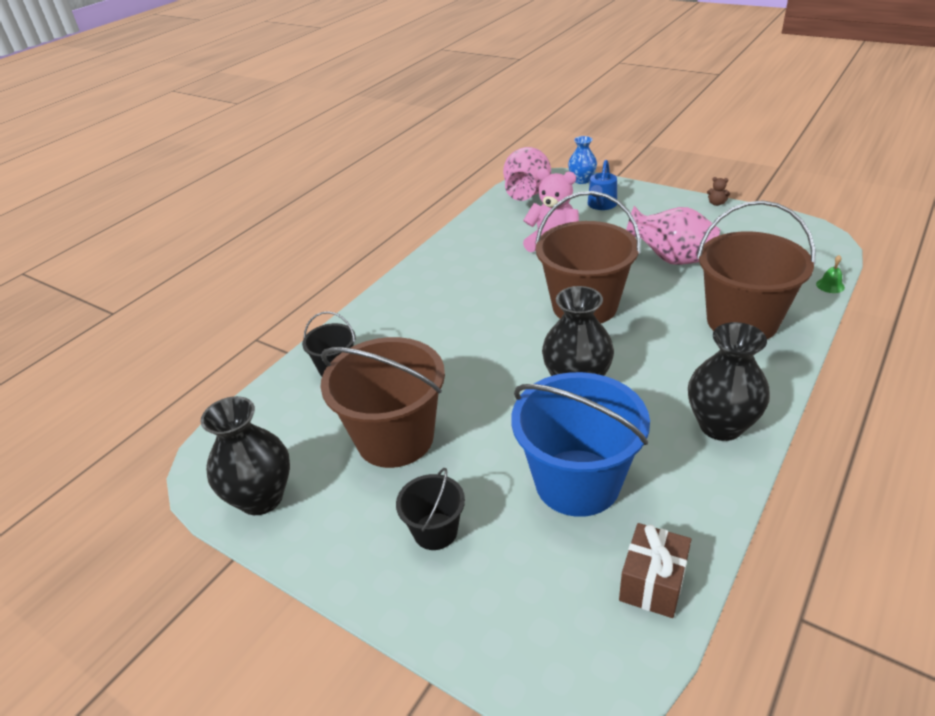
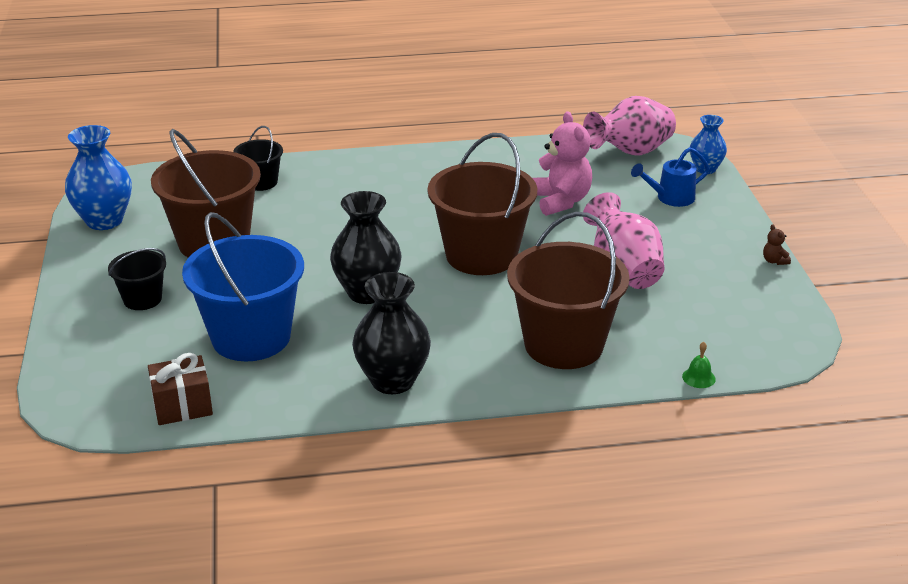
camera: 45 degrees right, 5 degrees down
black vase [200,396,290,515] -> blue vase [65,125,132,230]

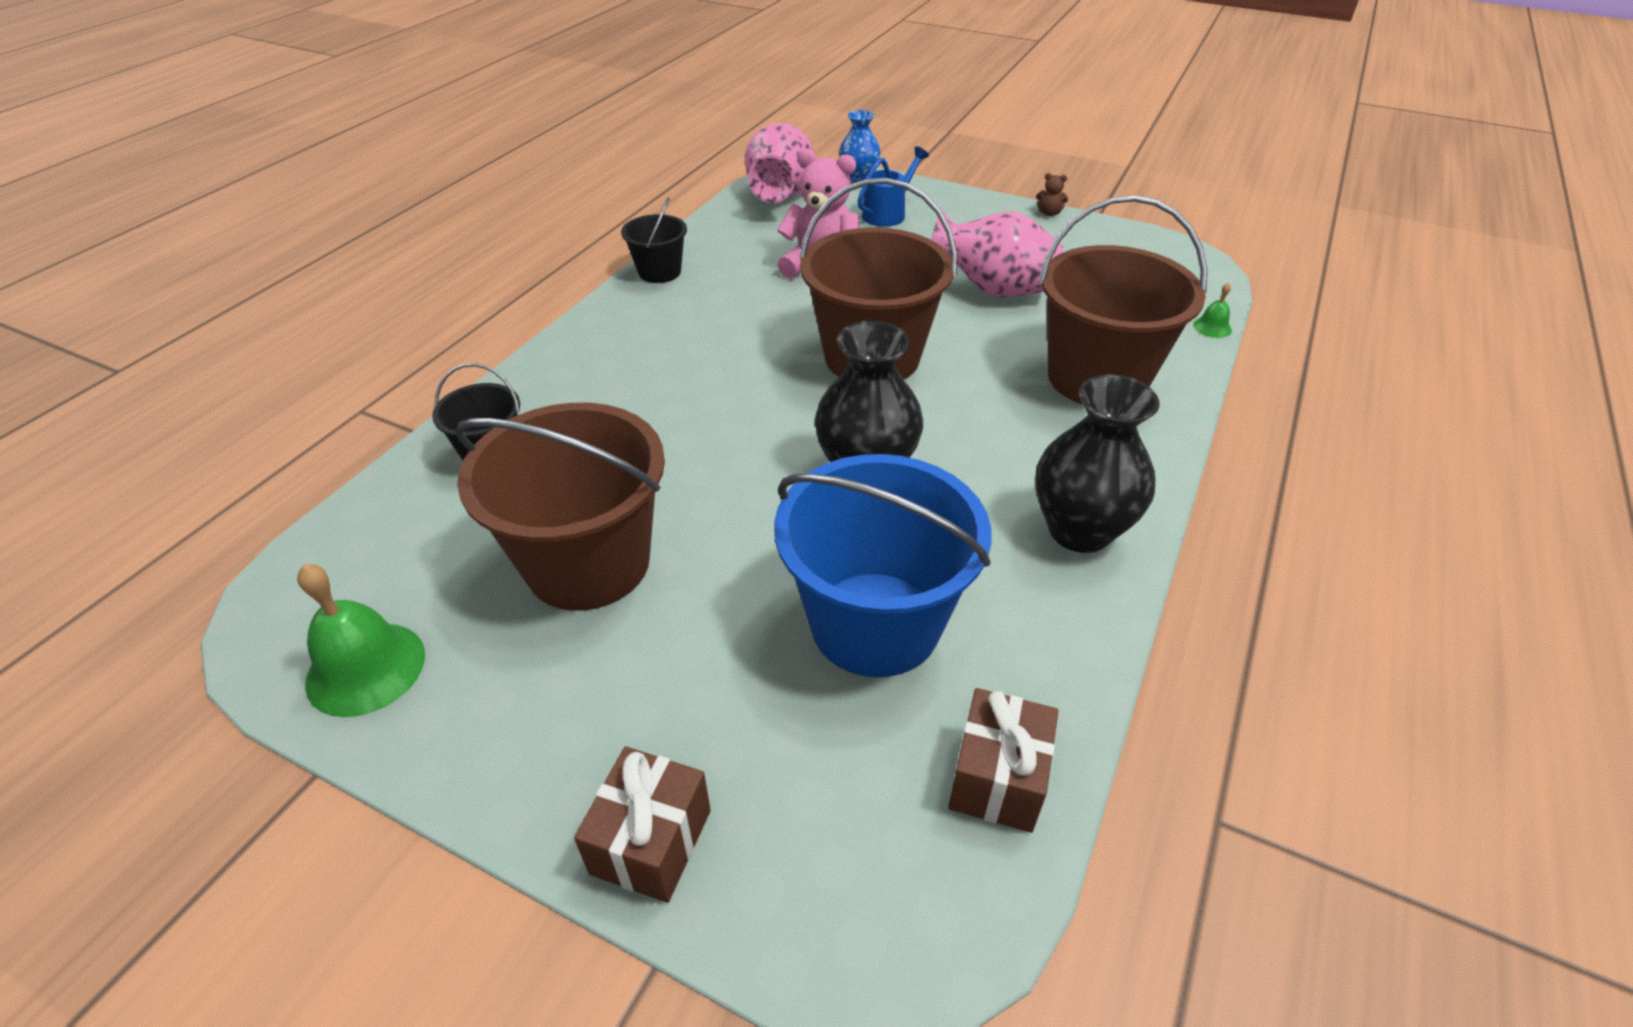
camera: 55 degrees left, 10 degrees up
blue vase [65,125,132,230] -> green bell [297,564,425,717]
black bucket [108,248,166,310] -> black bucket moved to [621,197,687,283]
blue watering can [631,147,710,207] -> blue watering can turned 150 degrees counterclockwise [857,146,929,227]
none -> brown gift [574,746,711,903]

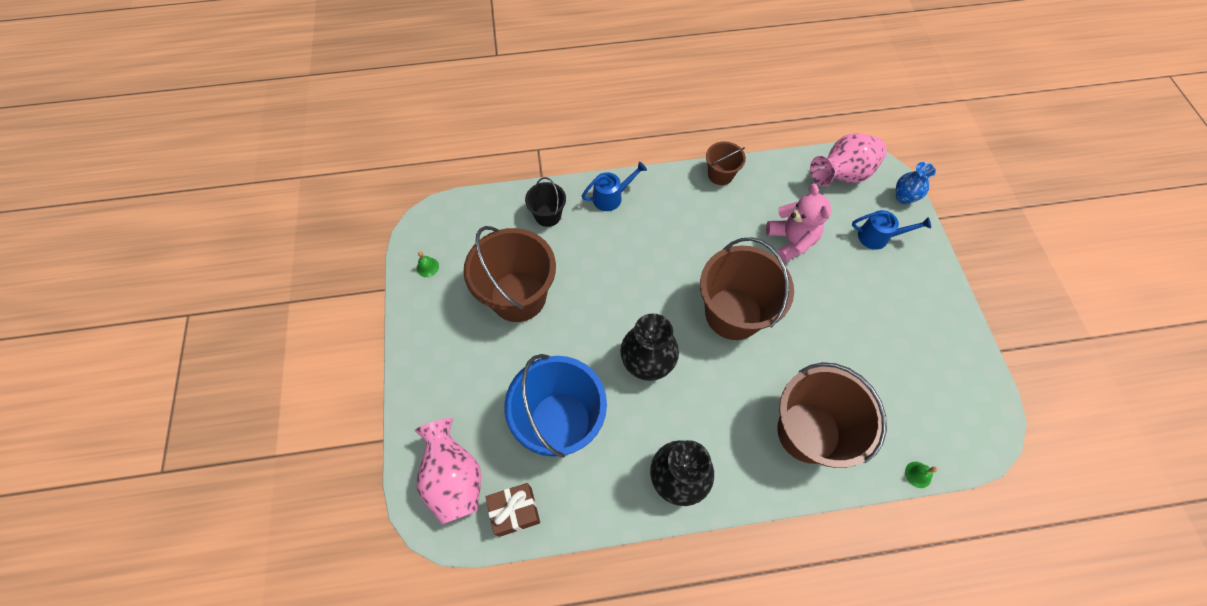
camera: 55 degrees right, 20 degrees up
green bell [297,564,425,717] -> green bell [417,251,439,277], size x0.48
brown gift [574,746,711,903] -> none
black bucket [621,197,687,283] -> brown bucket [706,141,746,185]
pink vase [931,209,1063,298] -> pink vase moved to [415,418,481,524]
brown teddy bear [1036,173,1068,216] -> none
none -> blue watering can [582,161,647,211]

